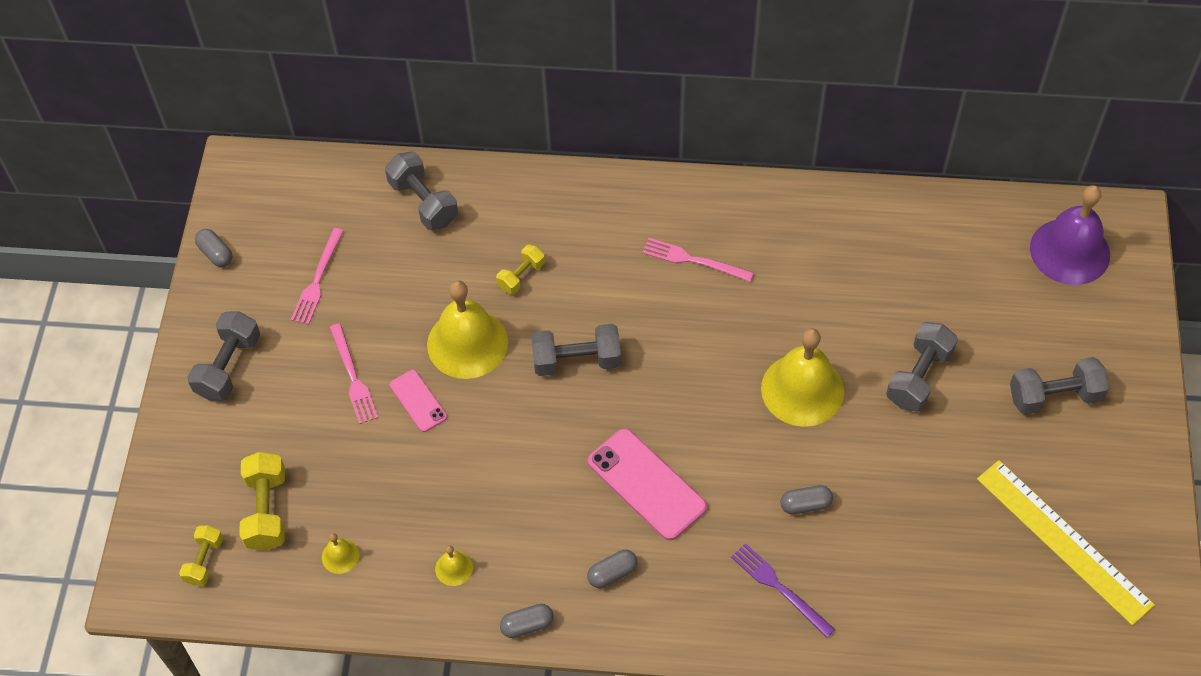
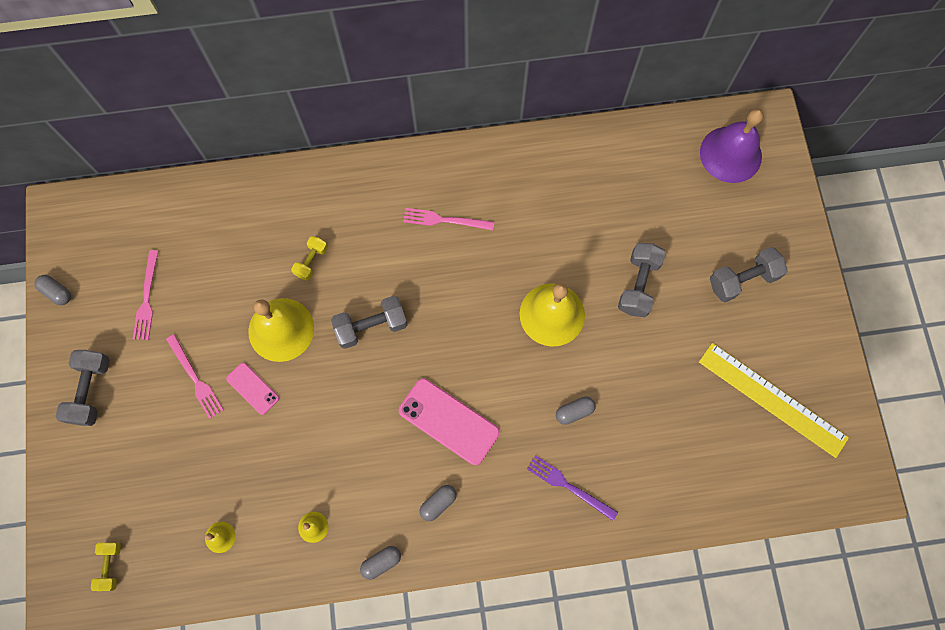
camera: 15 degrees left, 15 degrees up
yellow dumbbell [239,452,285,551] -> none
grey dumbbell [385,152,458,230] -> none

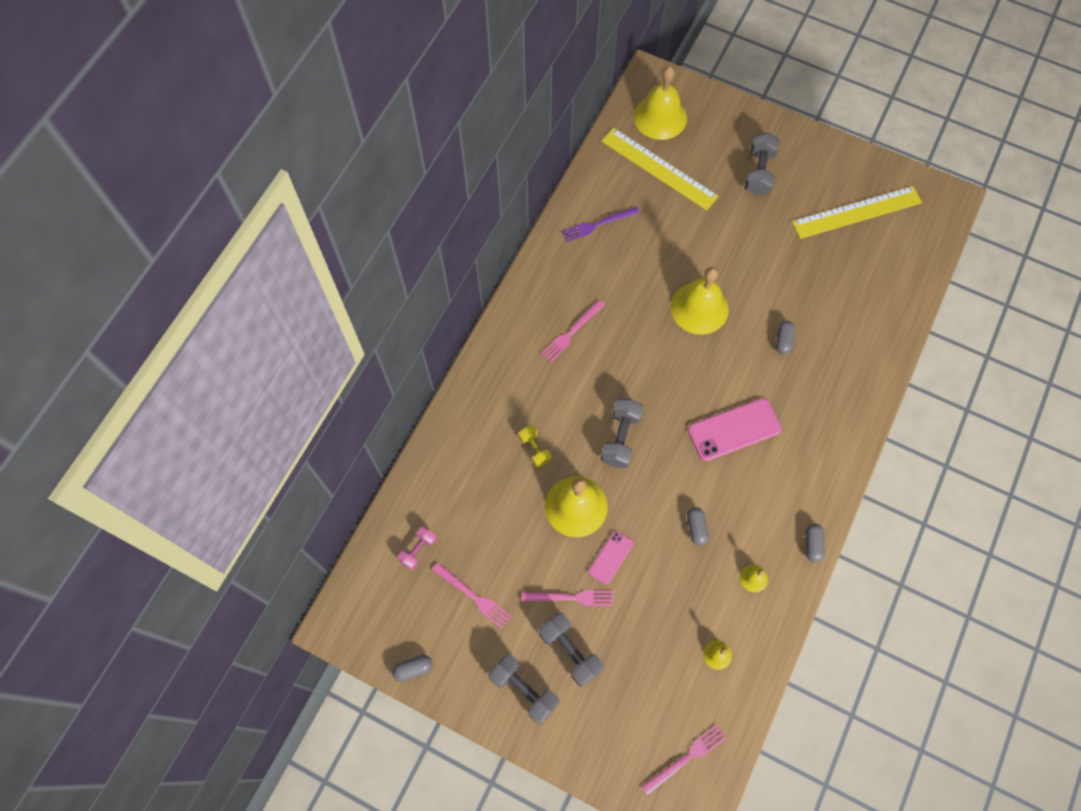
camera: 55 degrees left, 5 degrees down
yellow dumbbell [91,543,121,591] -> pink fork [642,724,727,795]
pink phone [226,363,279,415] -> pink phone turned 45 degrees counterclockwise [589,531,634,585]
grey capsule [420,485,457,521] -> grey capsule moved to [687,507,709,546]
purple fork [527,455,618,521] -> purple fork moved to [562,207,639,242]
grey dumbbell [618,243,666,317] -> grey dumbbell moved to [539,612,604,687]
purple bell [700,109,763,183] -> yellow bell [634,66,687,140]
none -> pink dumbbell [398,526,437,570]
none -> yellow ruler [602,128,719,210]

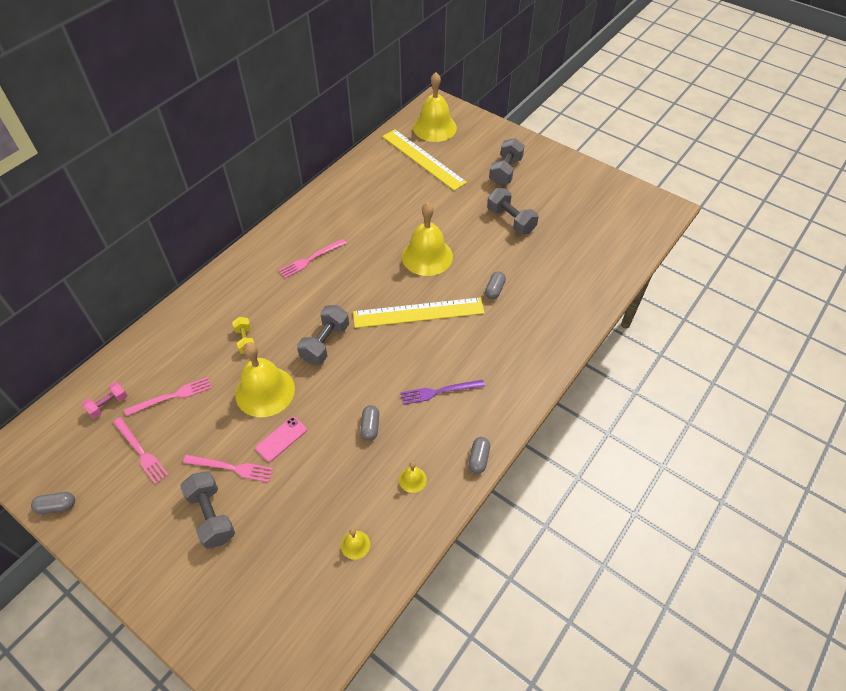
camera: 10 degrees right, 15 degrees down
grey dumbbell [488,653,559,724] -> grey dumbbell moved to [487,188,539,234]
purple fork [562,207,639,242] -> purple fork moved to [400,380,485,405]
pink fork [642,724,727,795] -> pink fork moved to [124,377,212,416]
pink phone [688,398,782,461] -> none
yellow ruler [792,186,922,239] -> yellow ruler moved to [353,297,485,328]

